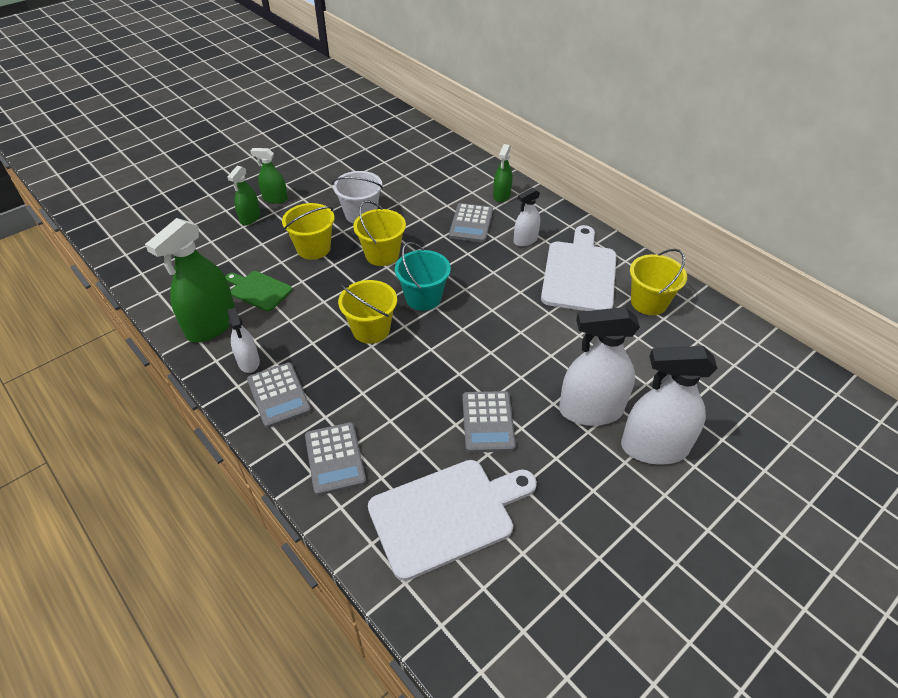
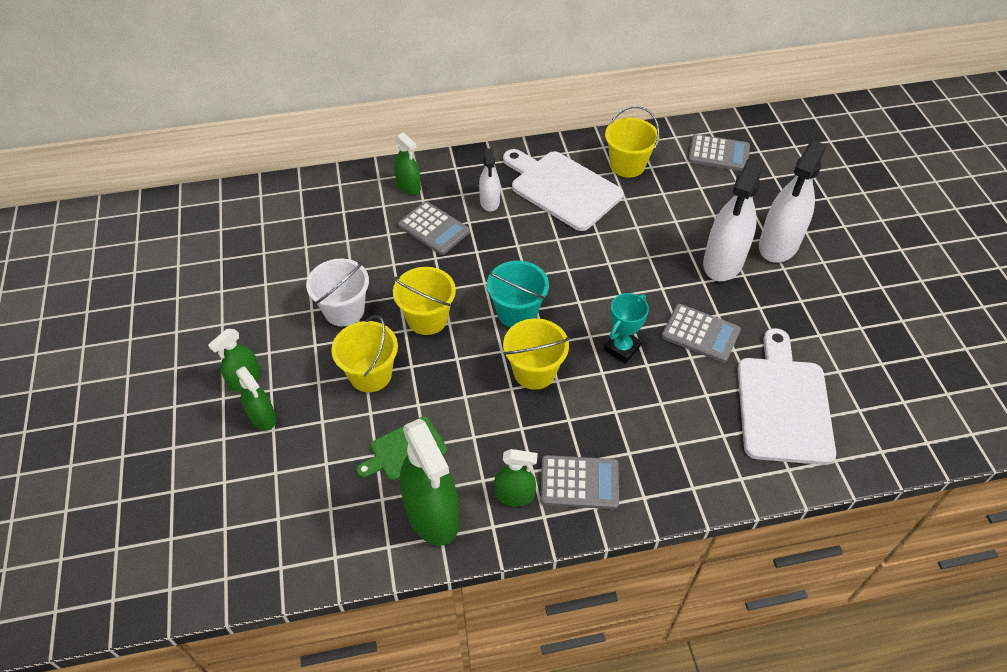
camera: 60 degrees left, 5 degrees up
white spray bottle [227,308,260,373] -> green spray bottle [494,449,538,506]
grey calculator [305,422,366,496] -> grey calculator moved to [688,134,750,171]
none -> turquoise trophy [604,293,649,363]

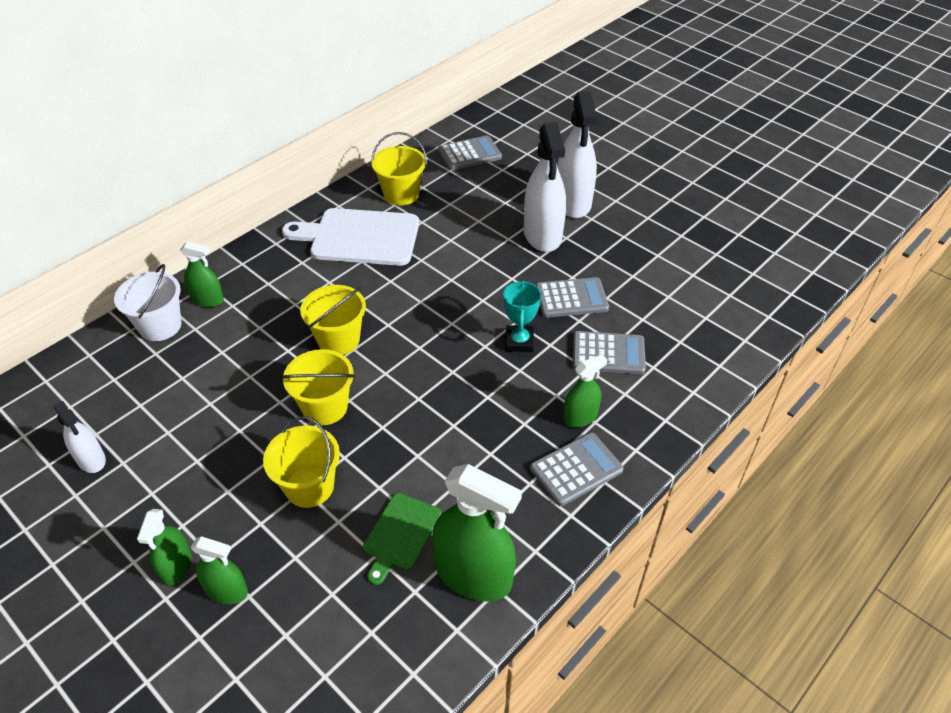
camera: 35 degrees left, 5 degrees down
white bucket [306,259,369,326] -> white bucket moved to [114,264,182,341]
grey calculator [398,202,470,255] -> grey calculator moved to [573,331,646,374]
white spray bottle [479,148,500,211] -> white spray bottle moved to [54,401,106,473]
turquoise bucket [487,261,549,328] -> none
green spray bottle [494,449,538,506] -> green spray bottle moved to [563,354,607,428]
yellow bucket [503,318,570,390] -> yellow bucket moved to [300,285,366,355]
white cutting board [737,328,836,465] -> none

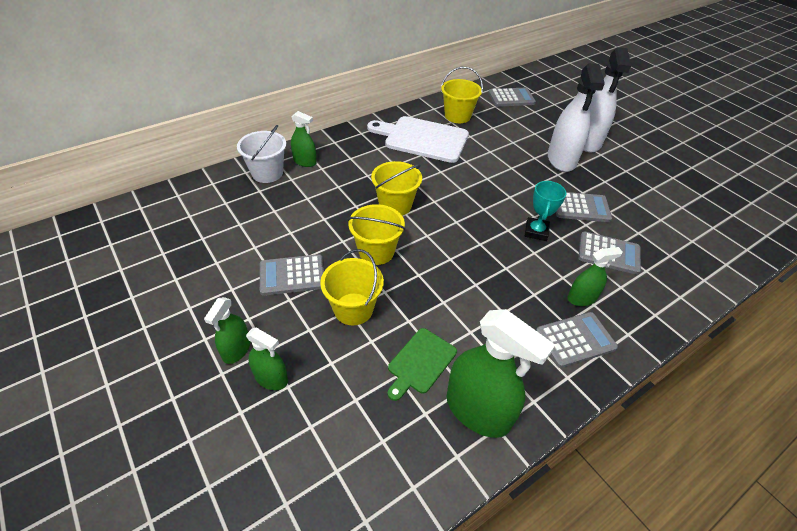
camera: 10 degrees right, 0 degrees up
white spray bottle [54,401,106,473] -> none
none -> grey calculator [260,254,324,296]

